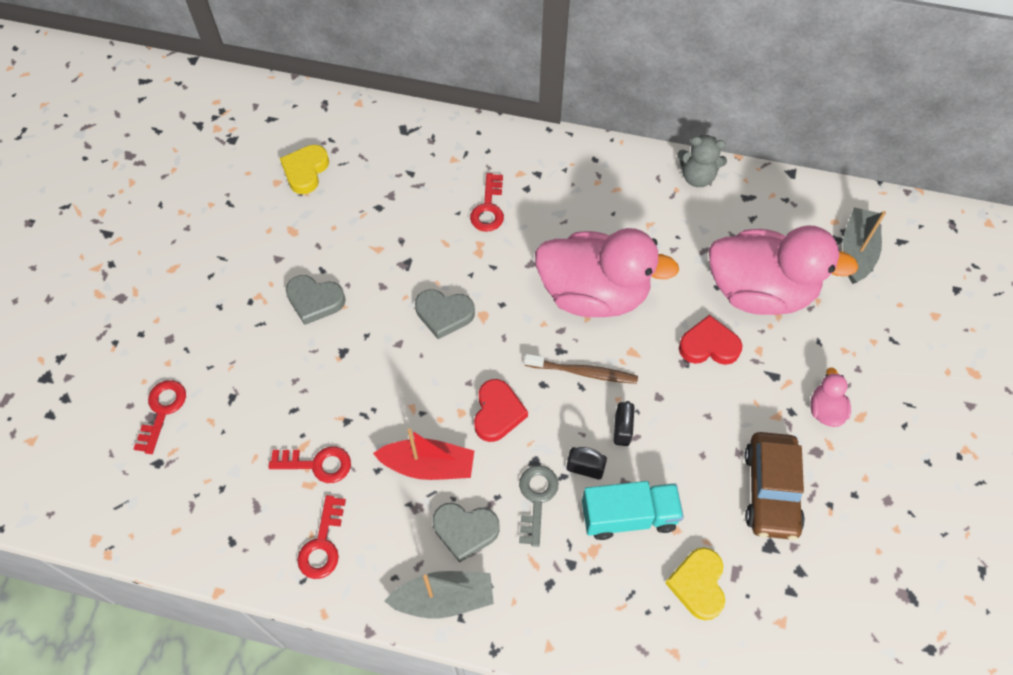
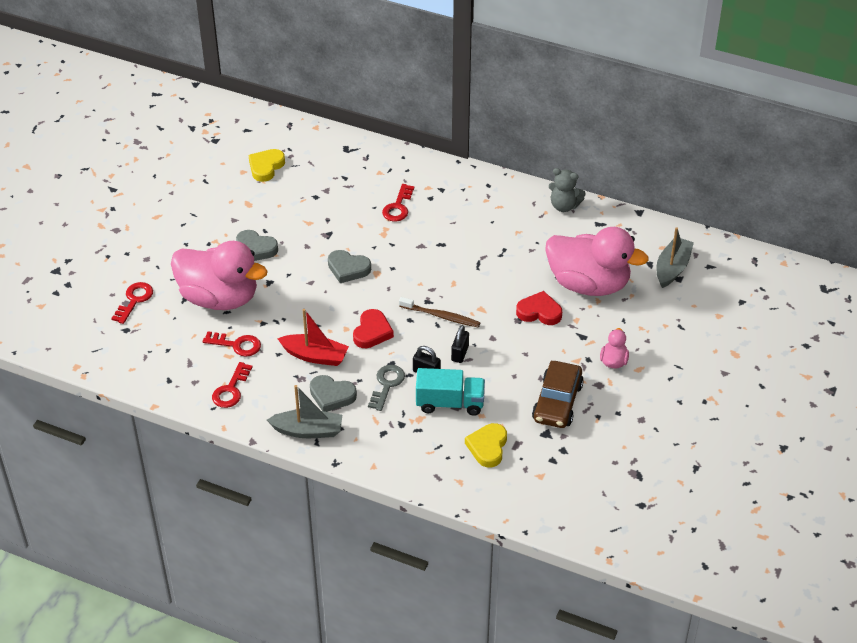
camera: 10 degrees right, 15 degrees down
pink duck [535,228,679,317] -> pink duck moved to [171,241,268,310]

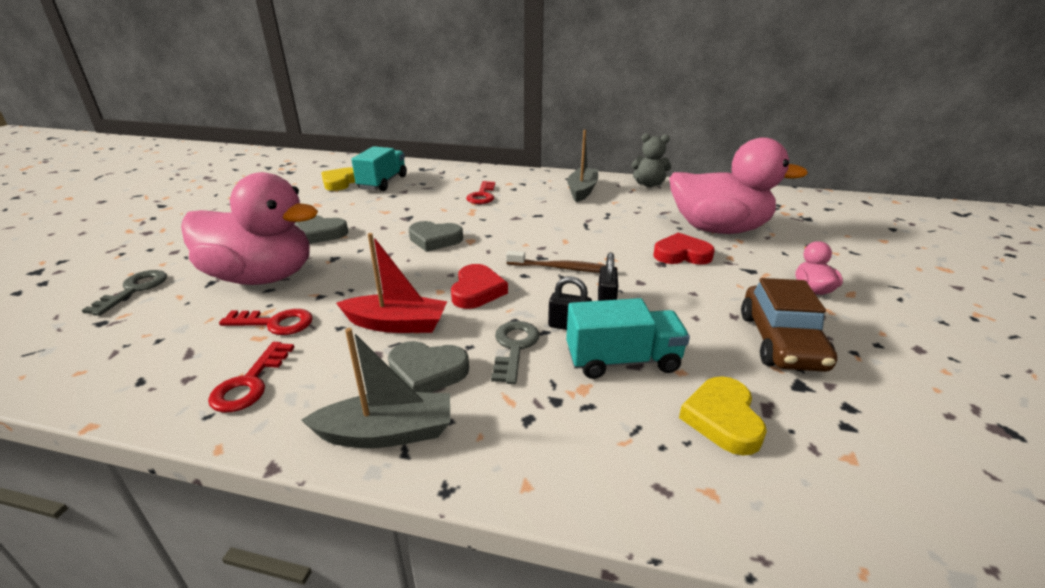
camera: 10 degrees left, 15 degrees down
red key [111,282,153,324] -> grey key [82,270,167,316]
grey boat [657,227,694,288] -> grey boat moved to [567,130,598,202]
none -> turquoise truck [351,146,407,191]

